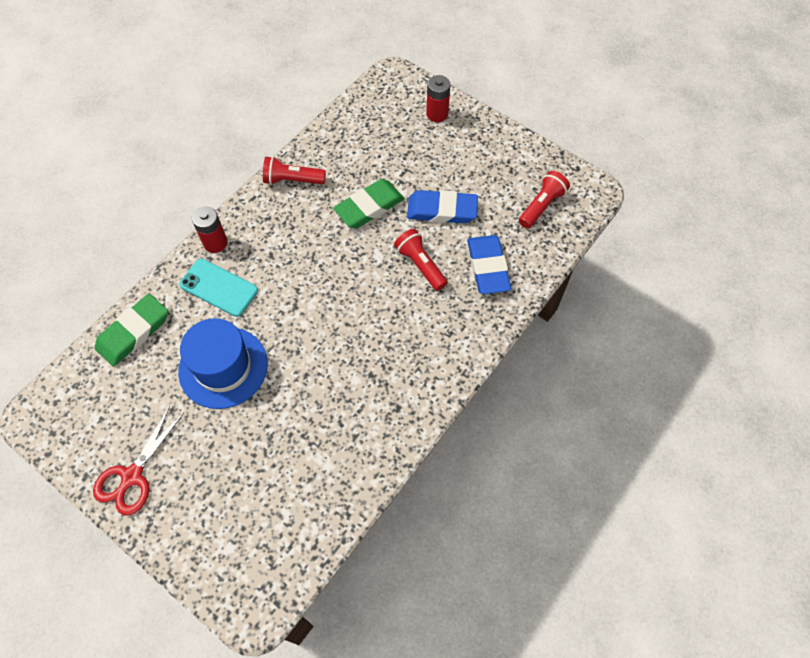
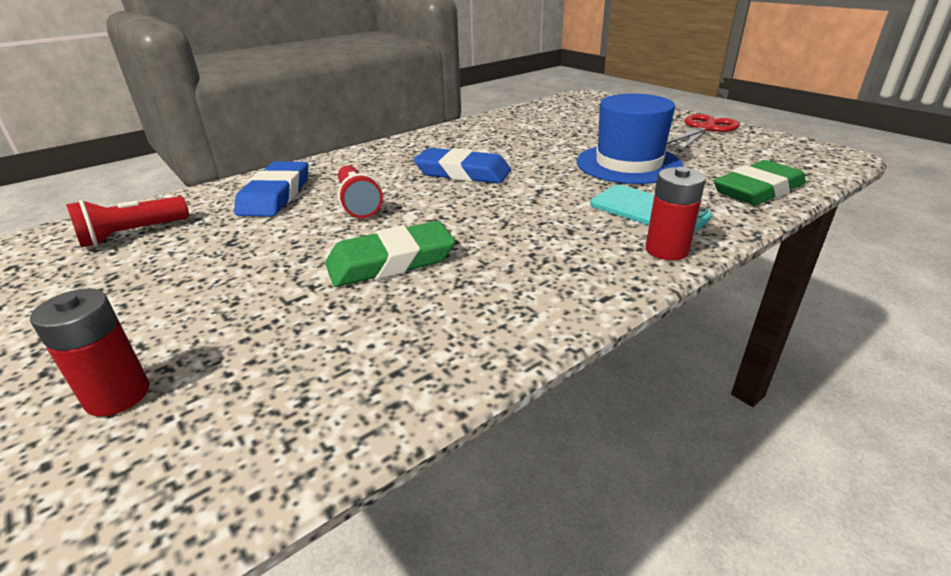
camera: 165 degrees left, 30 degrees down
red flashlight [263,156,326,185] -> none
blue eraser [407,190,478,223] -> blue eraser moved to [414,148,511,184]

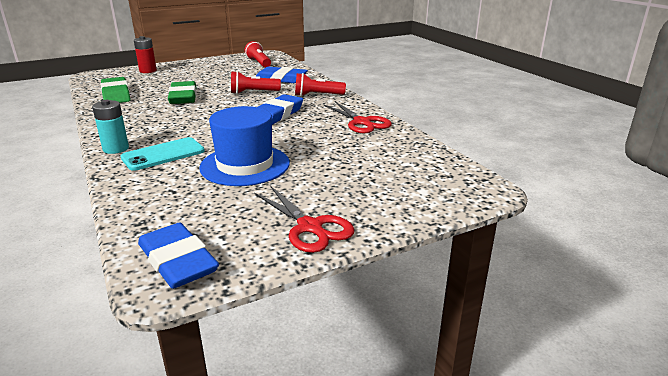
camera: 100 degrees right, 5 degrees down
red battery [646,167,706,261] -> turquoise battery [92,100,129,154]
green eraser [714,160,806,205] -> green eraser moved to [100,77,130,103]
none -> blue eraser [138,223,219,289]
none -> red flashlight [295,73,346,96]
none -> red scissors [324,102,392,134]

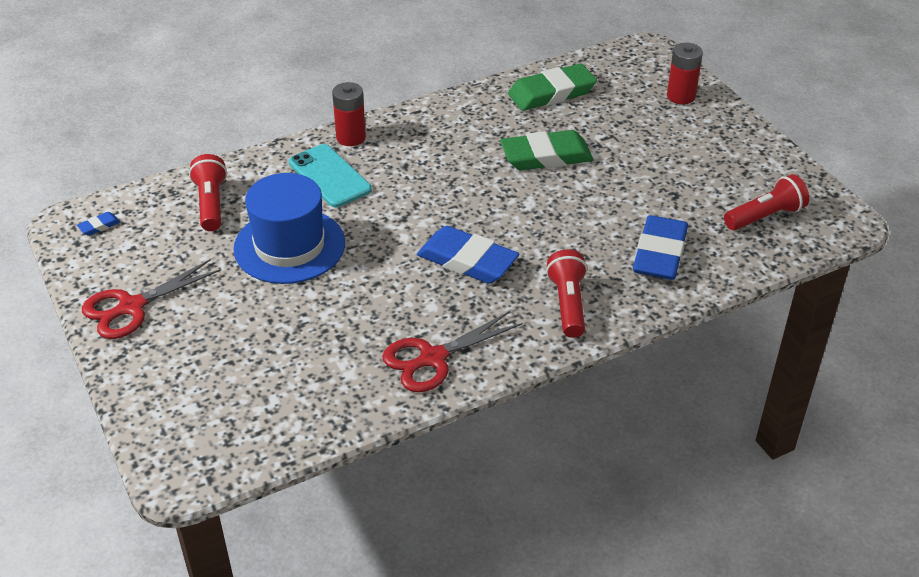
camera: 90 degrees right, 15 degrees up
turquoise battery [92,100,129,154] -> red battery [332,82,366,146]
blue eraser [138,223,219,289] -> blue eraser [77,212,120,236], size x0.41
red flashlight [231,71,281,94] -> red flashlight moved to [189,154,227,231]

